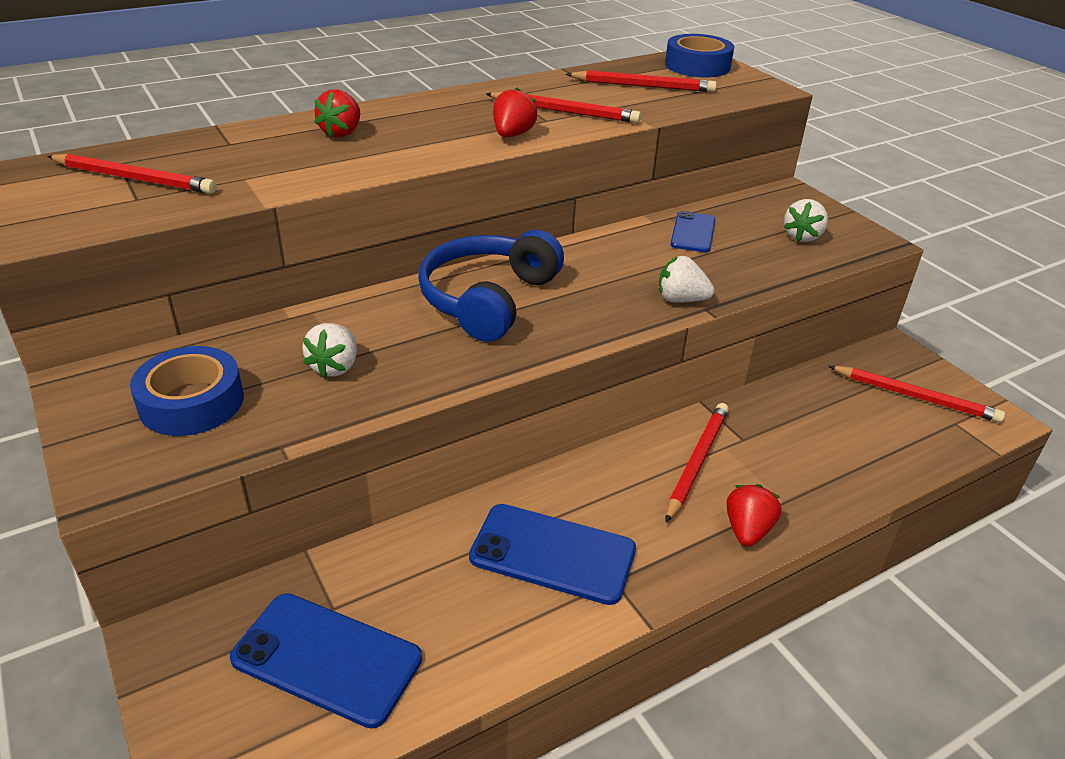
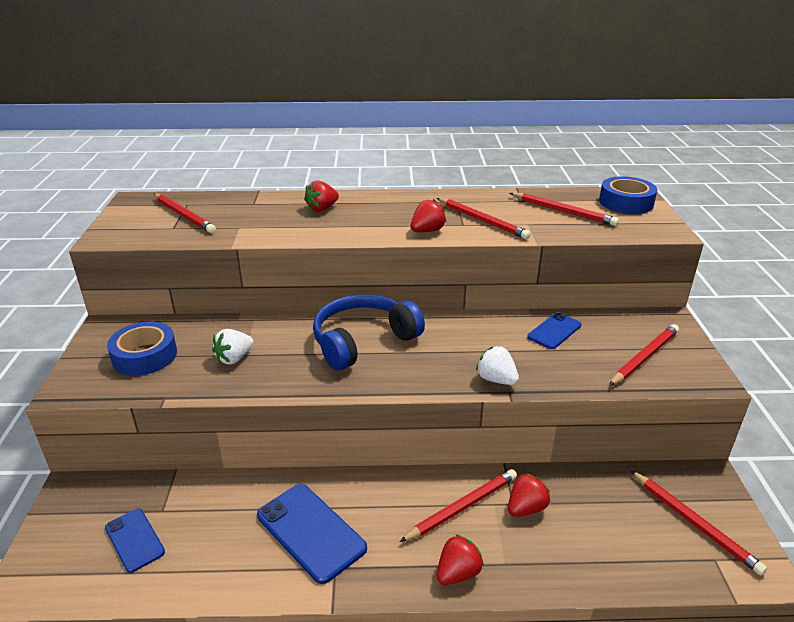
camera: 30 degrees right, 5 degrees down
blue phone [230,593,422,729] -> blue phone [105,508,165,573], size x0.62
white strawberry [784,199,828,242] -> red pencil [609,324,679,386]
none -> red strawberry [508,473,551,517]

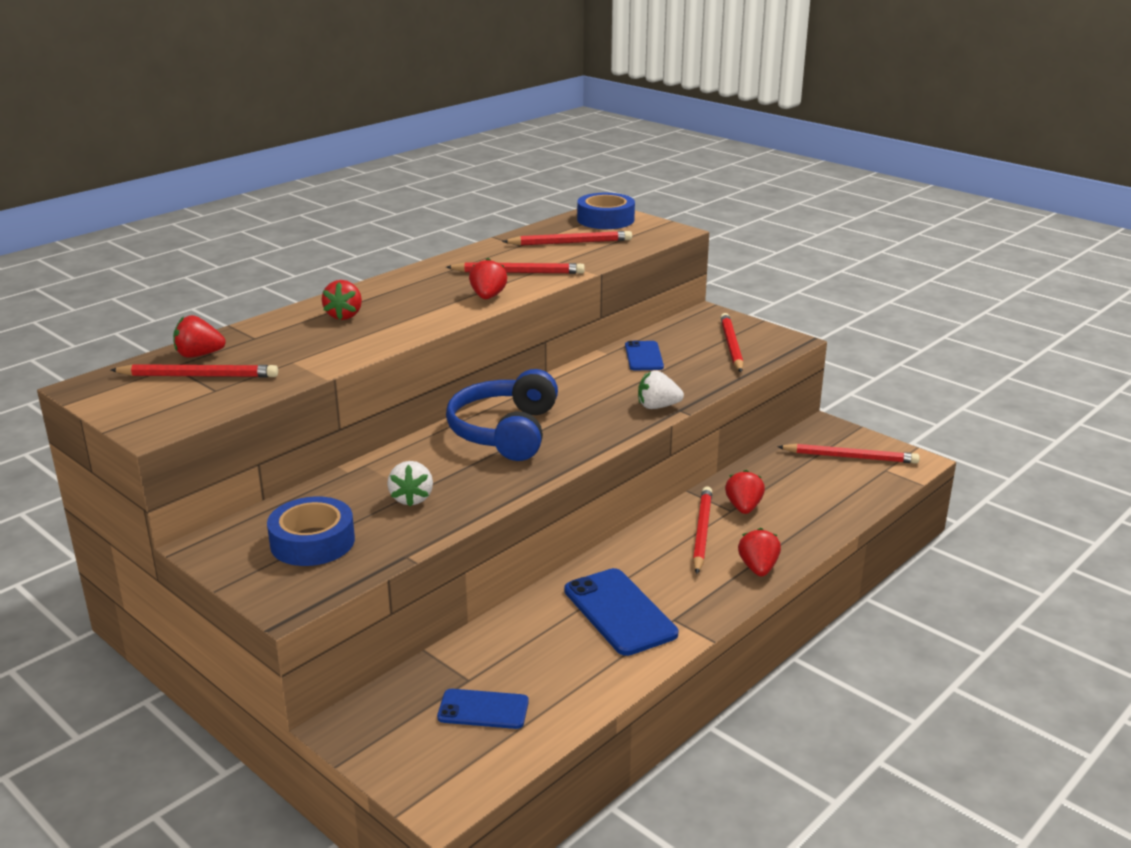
camera: 45 degrees left, 5 degrees down
blue phone [257,484,367,584] -> blue phone turned 60 degrees clockwise [564,568,679,656]
none -> red strawberry [173,315,226,358]

